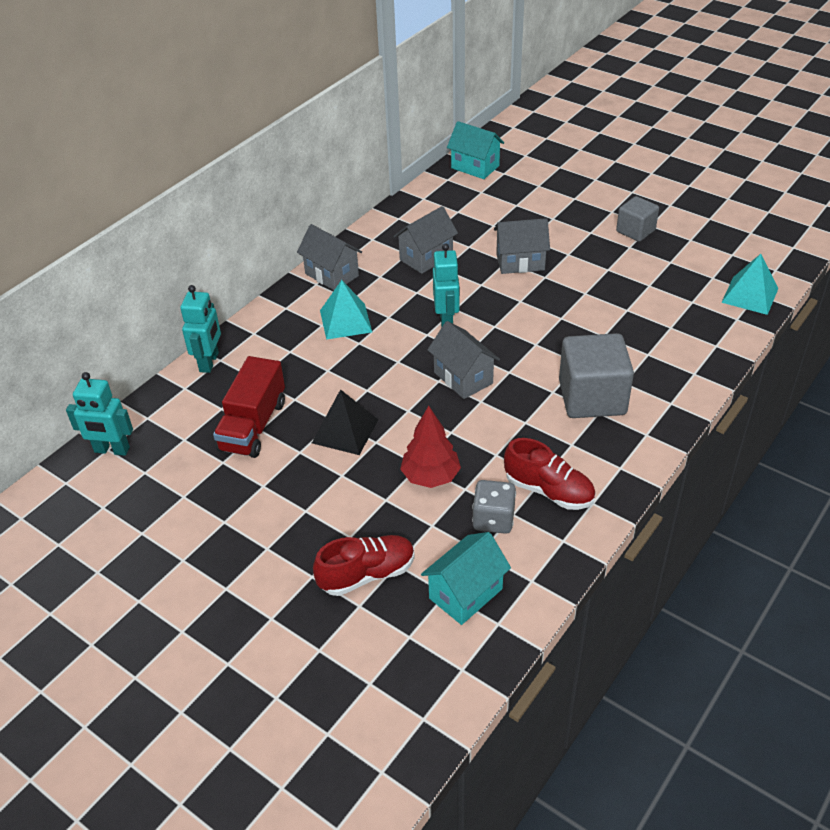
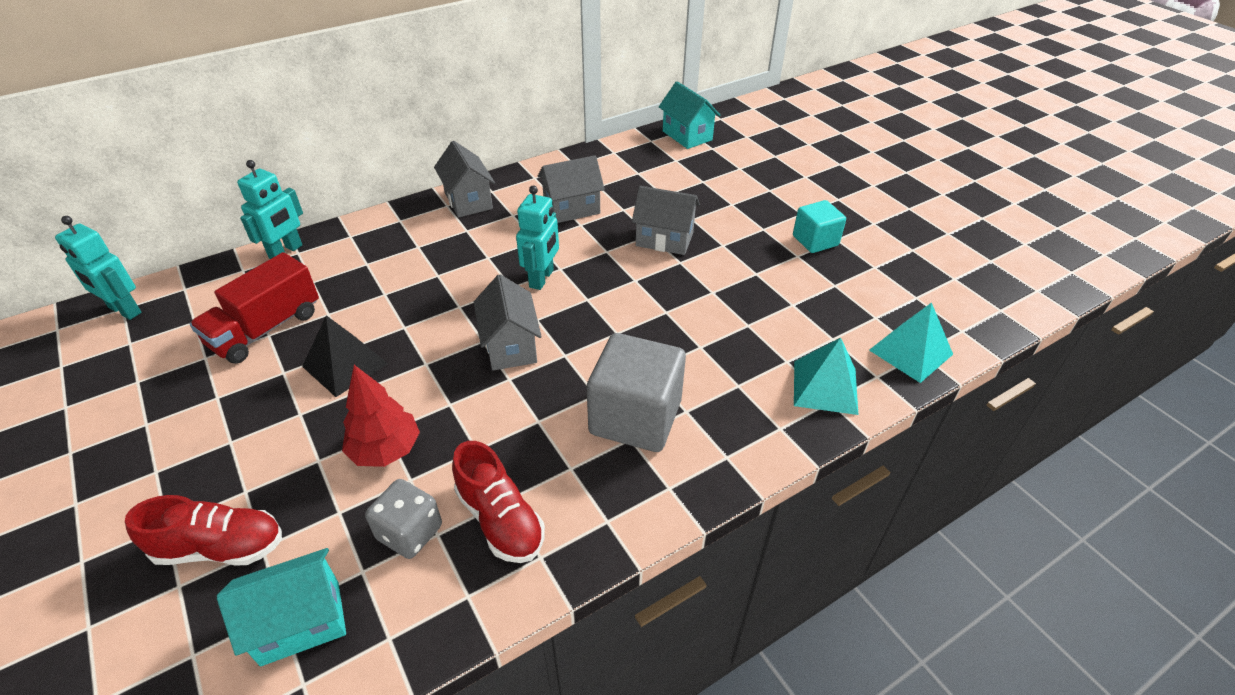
camera: 20 degrees right, 0 degrees up
turquoise pyramid [320,280,372,340] -> turquoise pyramid moved to [794,337,858,415]
grey cube [616,196,659,242] -> turquoise cube [793,200,846,253]

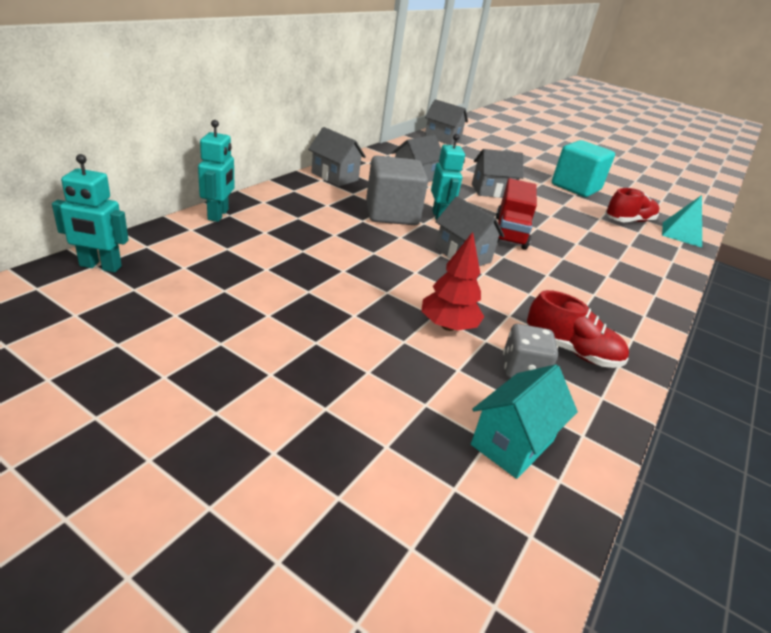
camera: 30 degrees left, 10 degrees down
red shoe [125,495,282,566] -> red shoe moved to [605,188,659,222]
red truck [190,252,319,364] -> red truck moved to [496,178,537,250]
black pyramid [302,315,388,397] -> none
grey cube [587,333,686,452] -> grey cube moved to [366,155,428,225]
turquoise house [659,81,720,149] -> grey house [425,99,468,145]
turquoise cube [793,200,846,253] -> turquoise cube [552,140,615,197], size x1.71
turquoise pyramid [794,337,858,415] -> none

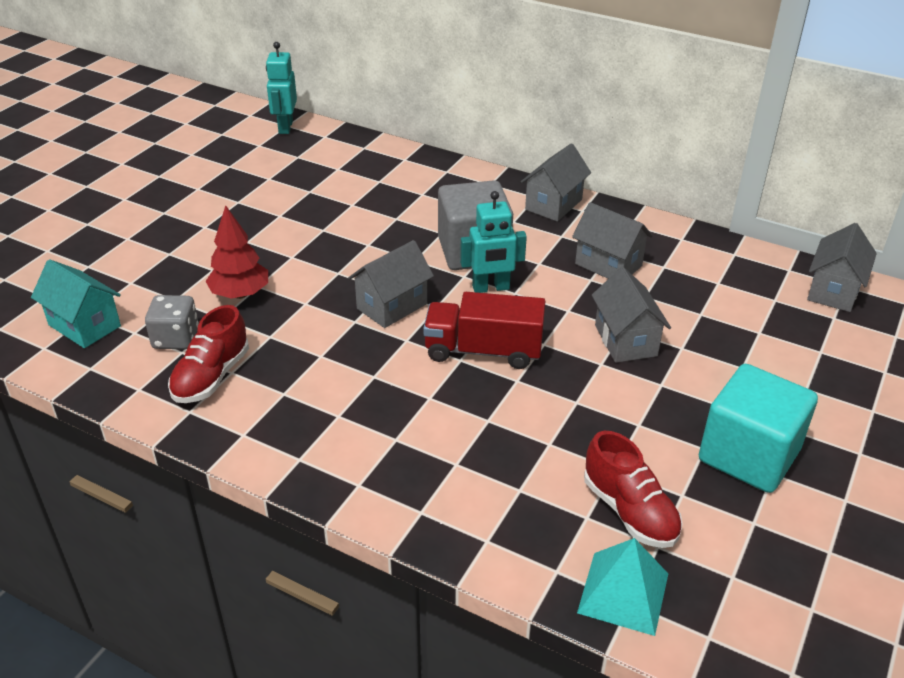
camera: 90 degrees right, 5 degrees up
turquoise robot [198,120,235,222] -> none

